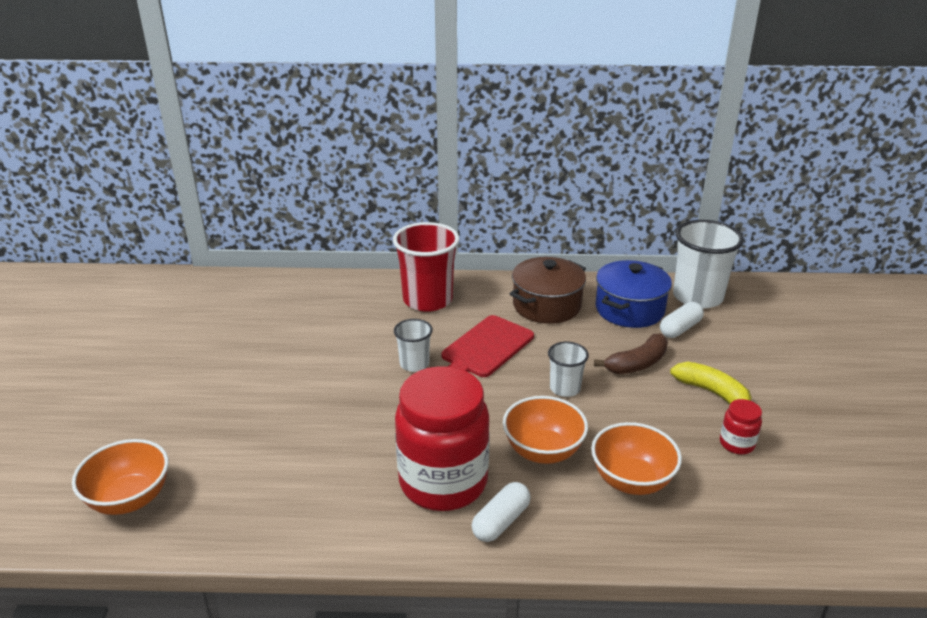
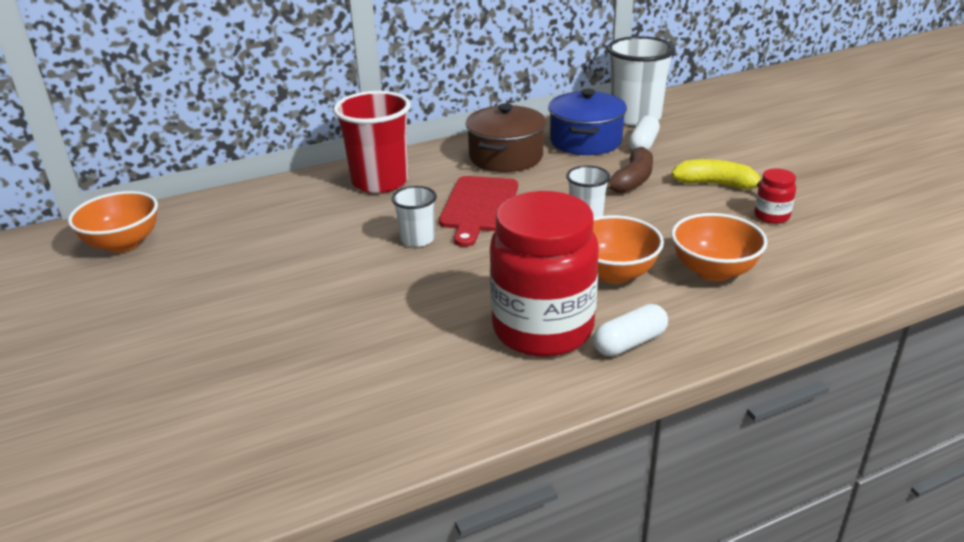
camera: 25 degrees left, 0 degrees up
orange bowl [72,439,169,515] -> orange bowl moved to [68,191,158,253]
white capsule [472,482,531,542] -> white capsule turned 45 degrees clockwise [593,304,668,357]

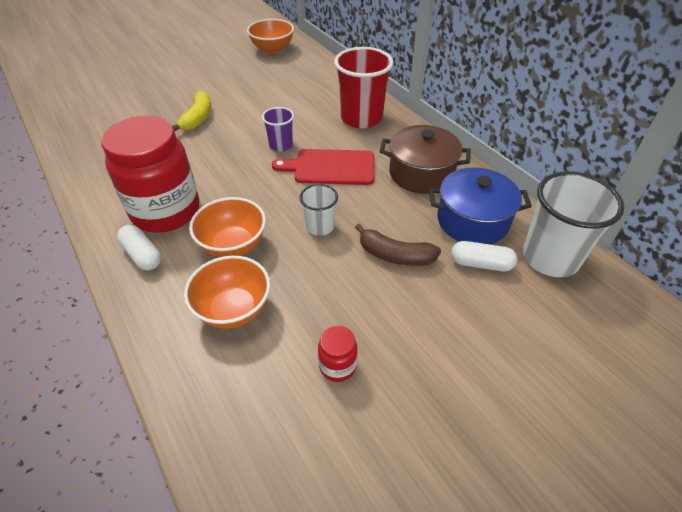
camera: 80 degrees right, 15 degrees up
white cup [392,186,437,247] -> purple cup [262,107,294,152]
yellow banana [671,159,761,189] -> yellow banana moved to [173,90,211,131]

